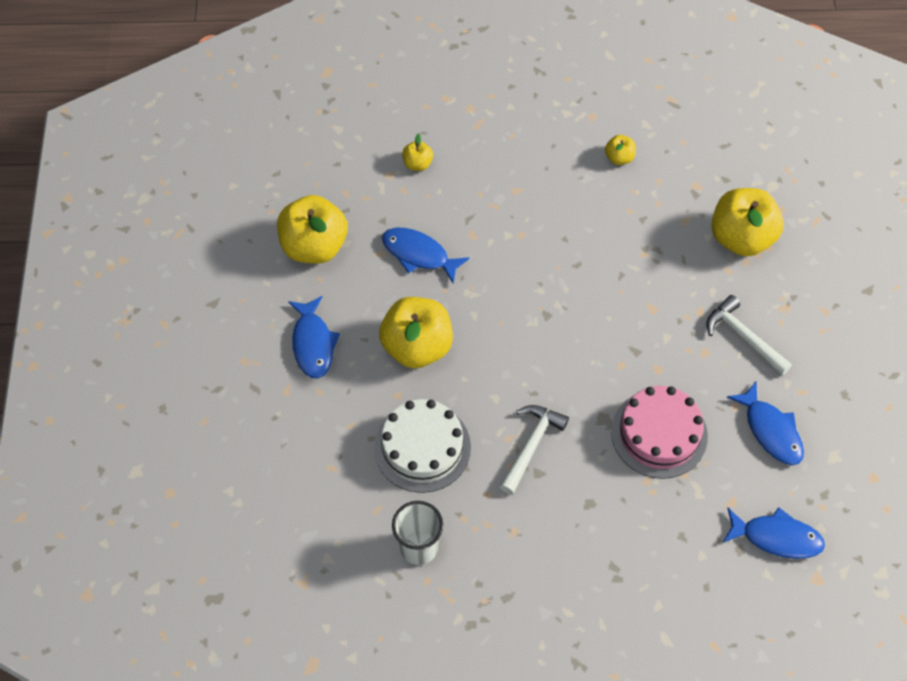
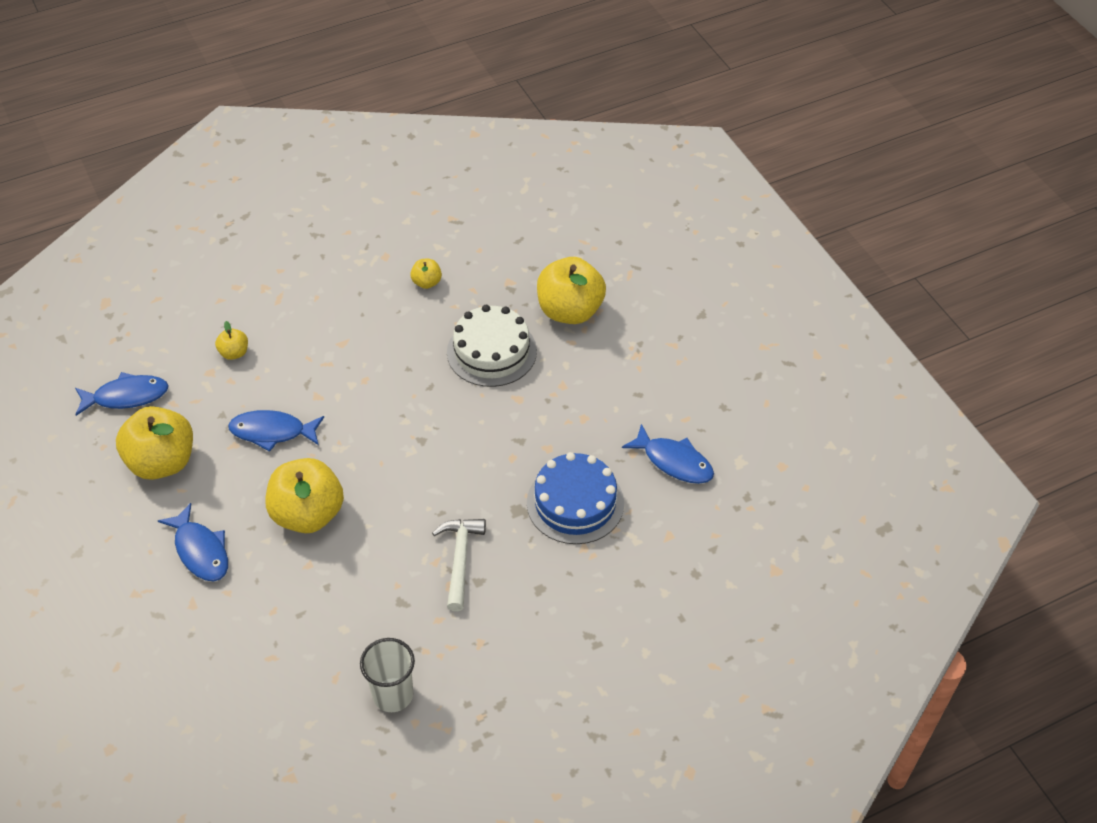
camera: 25 degrees left, 10 degrees down
white cake [374,399,471,493] -> white cake moved to [447,305,537,387]
pink cake [611,386,708,479] -> blue cake [527,452,624,544]
white hammer [706,295,792,376] -> none
blue fish [722,507,825,559] -> blue fish moved to [75,372,169,416]

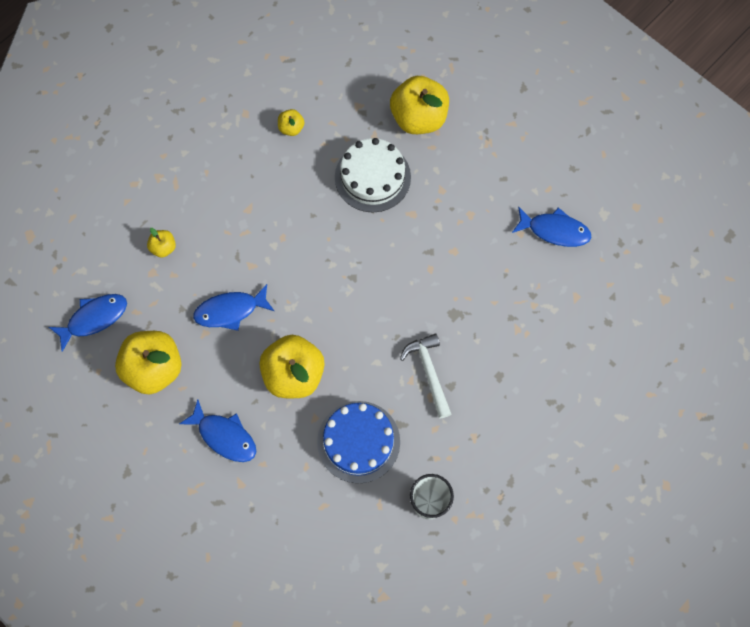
camera: 20 degrees left, 20 degrees up
blue cake [527,452,624,544] -> blue cake moved to [317,401,400,484]

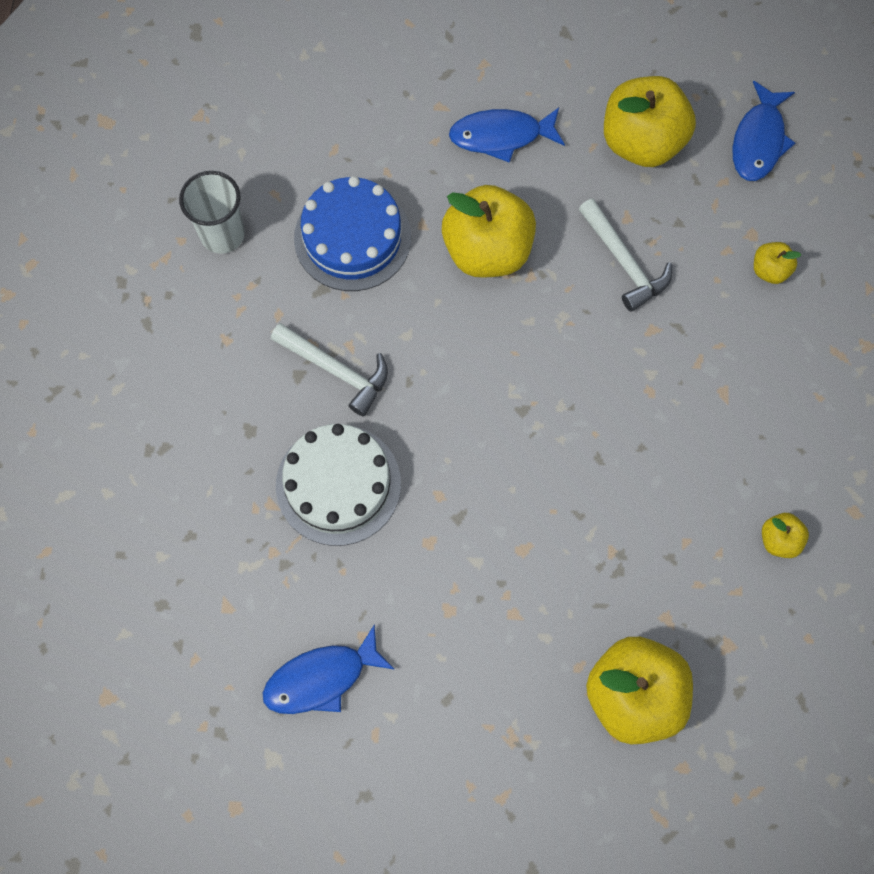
camera: 140 degrees right, 0 degrees up
blue fish [193,284,274,331] -> white hammer [579,198,672,312]
white cake [335,138,411,213] -> white cake moved to [276,424,401,546]

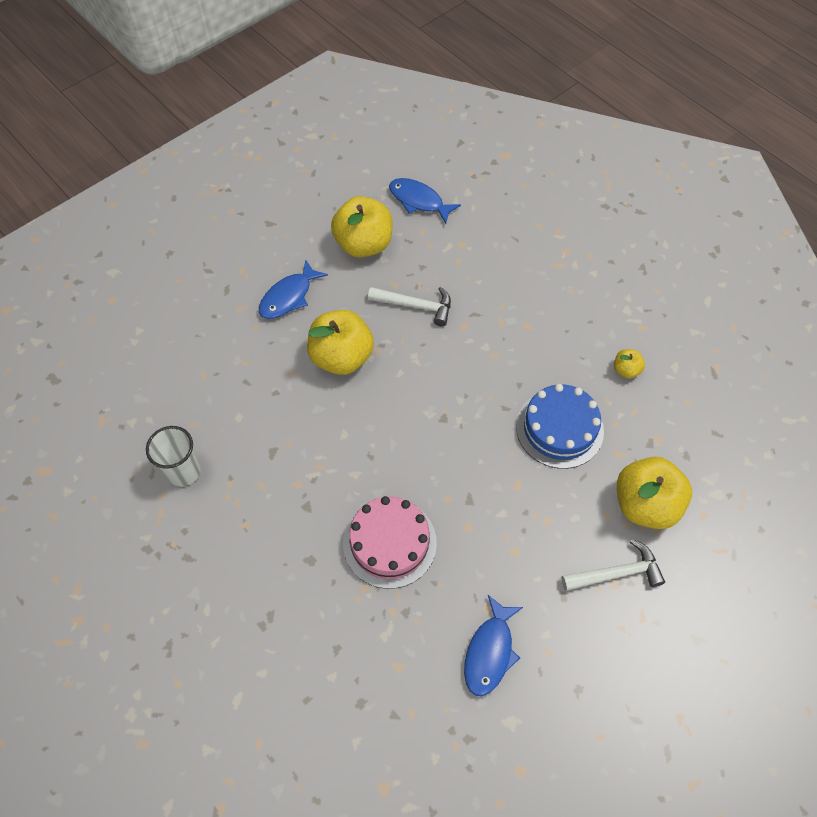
camera: 45 degrees left, 10 degrees down
white hammer [271,323,388,416] -> white hammer moved to [562,539,665,591]
white cake [276,424,401,546] -> pink cake [343,496,437,589]
blue cake [294,176,411,291] -> blue cake moved to [516,384,604,469]
blue fish [732,81,795,181] -> blue fish turned 150 degrees clockwise [389,178,461,224]
yellow apple [754,242,801,284] -> none

